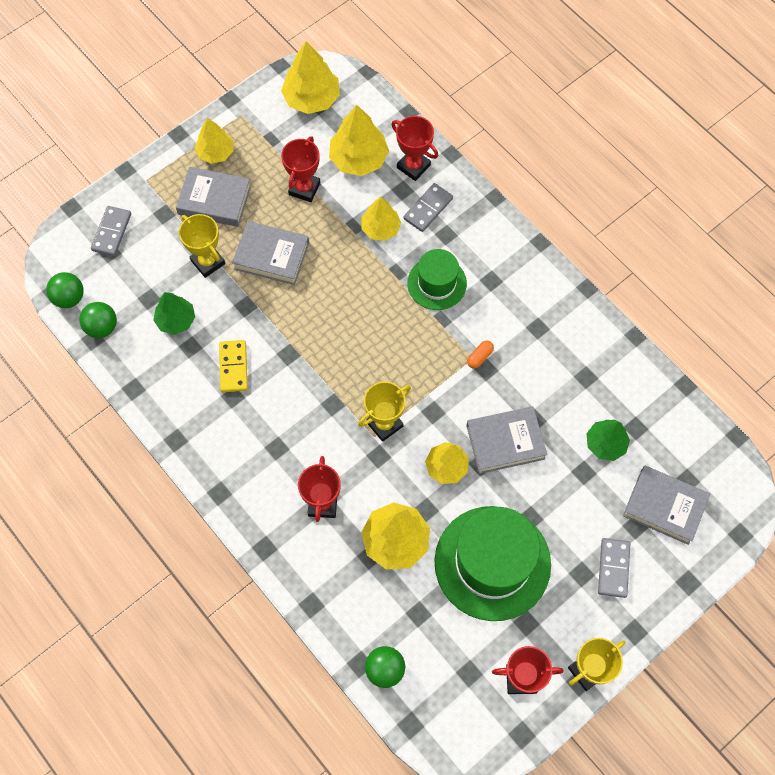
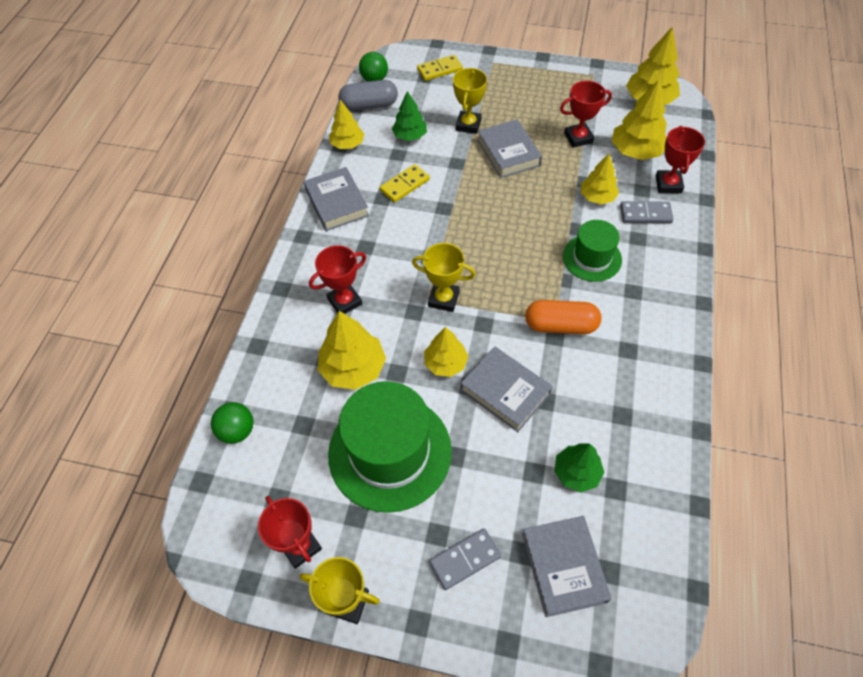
camera: 55 degrees right, 10 degrees down
green ball [79,302,117,338] -> grey capsule [338,80,398,111]
grey domino [91,206,131,256] -> yellow domino [417,55,463,81]
grey book [176,167,251,227] -> grey book moved to [304,167,369,231]
yellow tree [195,118,233,164] -> yellow tree moved to [329,100,365,149]
orange capsule [467,341,494,369] -> orange capsule [525,300,601,334], size x2.13

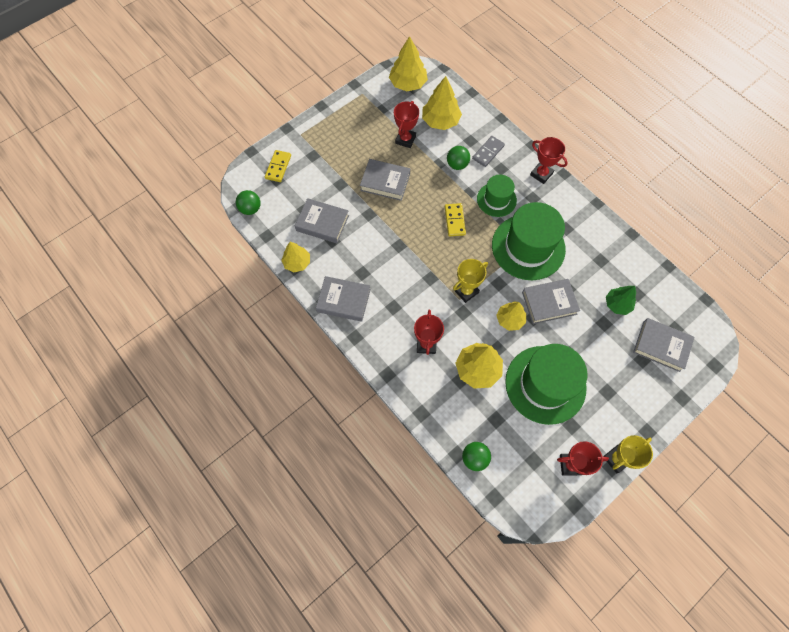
camera: 55 degrees left, 10 degrees up
grey capsule [338,80,398,111] -> none
yellow domino [380,164,430,203] -> yellow domino moved to [445,203,466,236]
green tree [392,91,427,141] -> grey book [295,198,349,243]
grey domino [429,528,501,590] -> none
yellow trophy [453,68,487,134] -> none
orange capsule [525,300,601,334] -> green hat [492,202,566,280]
yellow tree [580,154,619,204] -> green ball [447,146,470,170]
red trophy [656,126,705,193] -> red trophy moved to [530,137,568,184]

